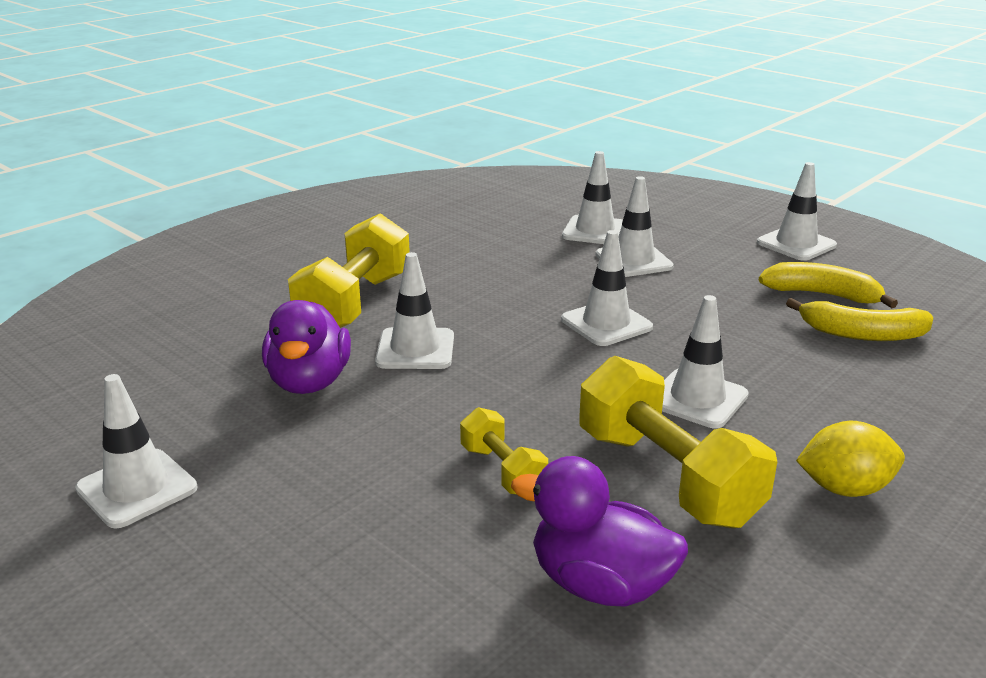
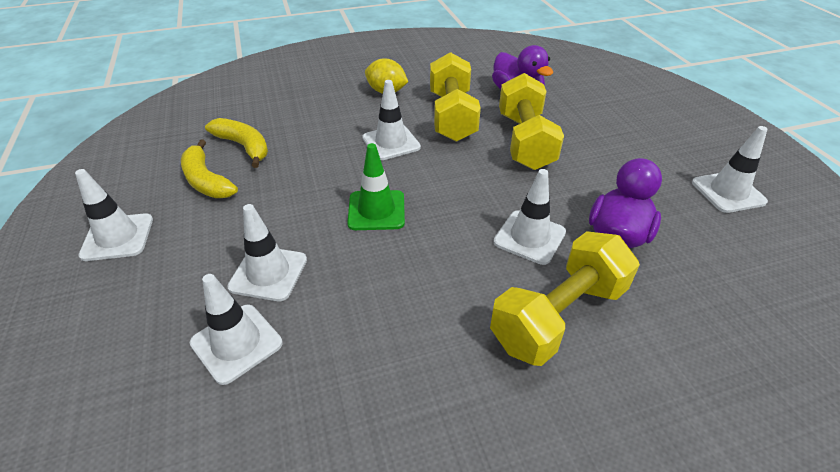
camera: 150 degrees left, 15 degrees up
yellow dumbbell [460,407,548,495] -> yellow dumbbell [499,73,564,170], size x1.92
white traffic cone [561,230,653,346] -> green traffic cone [347,143,405,230]

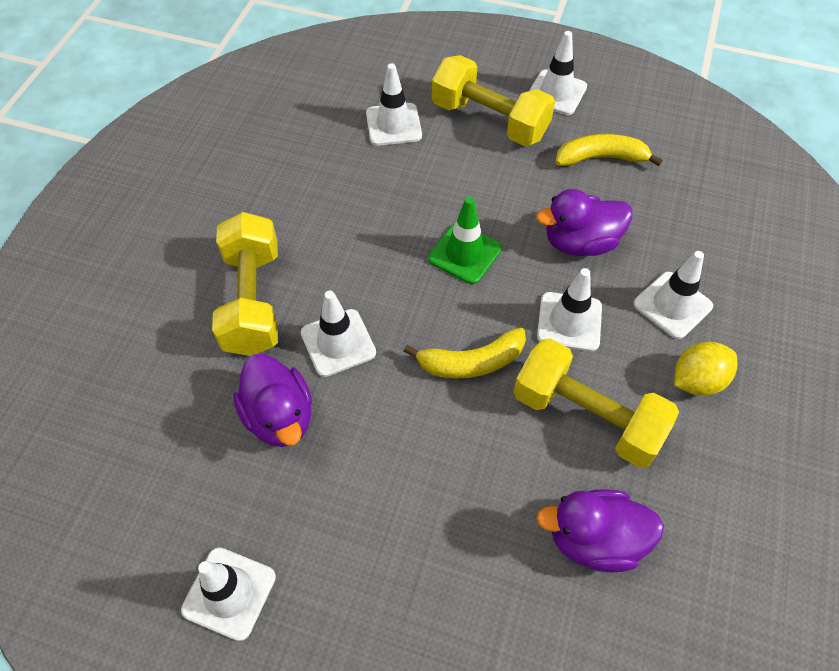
camera: 125 degrees right, 15 degrees up
yellow banana [205,118,268,168] -> yellow banana moved to [403,327,526,379]
white traffic cone [227,204,307,301] -> white traffic cone moved to [633,251,713,339]
yellow dumbbell [499,73,564,170] -> yellow dumbbell moved to [432,55,555,146]
none -> purple duck [536,189,632,256]

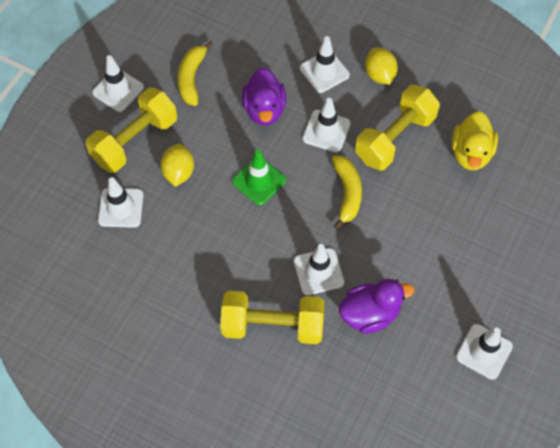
camera: 80 degrees left, 5 degrees up
purple duck [536,489,664,572] -> yellow duck [452,111,498,170]
none -> yellow lemon [160,144,194,187]

